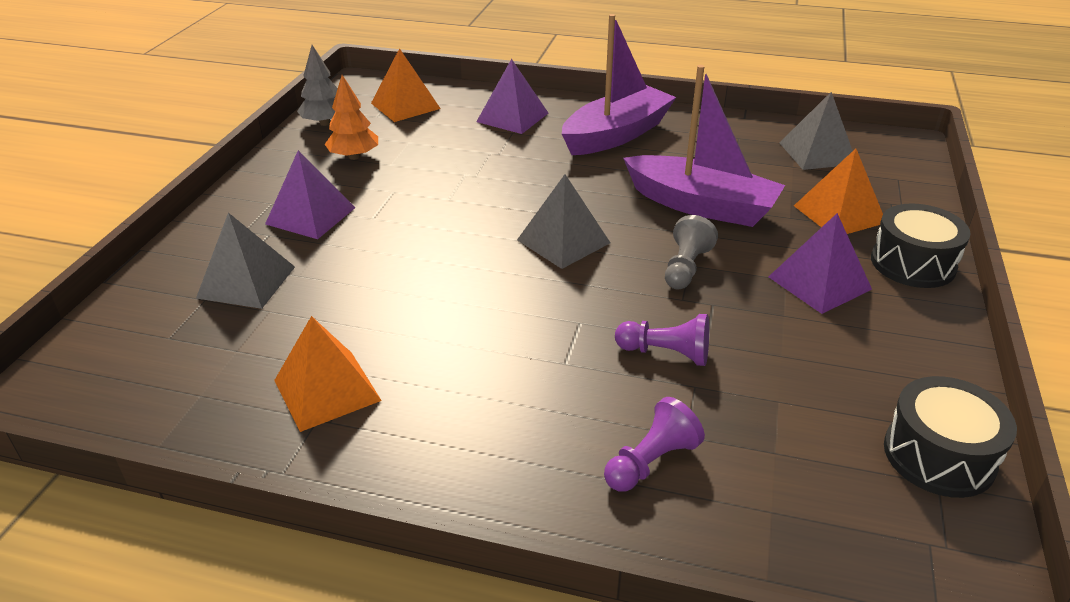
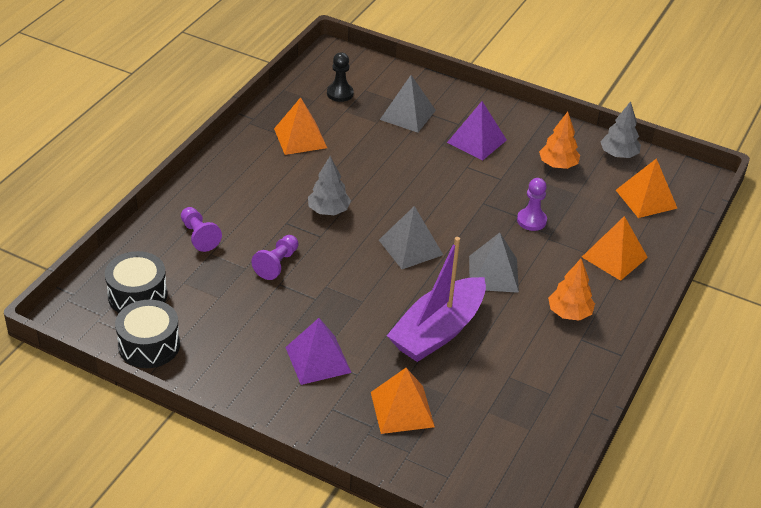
camera: 100 degrees right, 5 degrees up
purple pyramid [476,59,548,134] -> orange pyramid [582,216,648,281]
purple boat [562,14,676,155] -> orange tree [548,259,595,321]
grey pawn [665,215,718,289] -> none
grey pyramid [780,92,853,170] -> grey pyramid moved to [469,233,519,293]
black drum [871,203,971,288] -> black drum moved to [105,251,168,313]
none -> grey tree [308,156,351,215]
none -> black pawn [327,52,354,102]
none -> purple pawn [517,178,547,231]

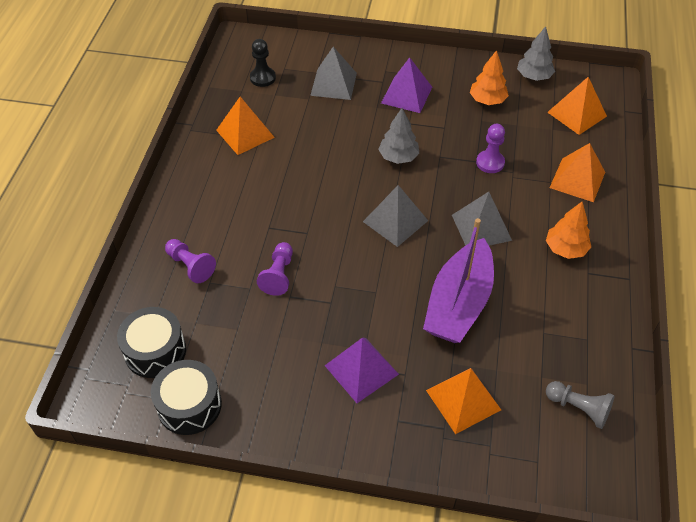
camera: 15 degrees left, 10 degrees up
grey tree [308,156,351,215] -> grey tree moved to [378,108,419,164]
none -> grey pawn [546,381,615,429]

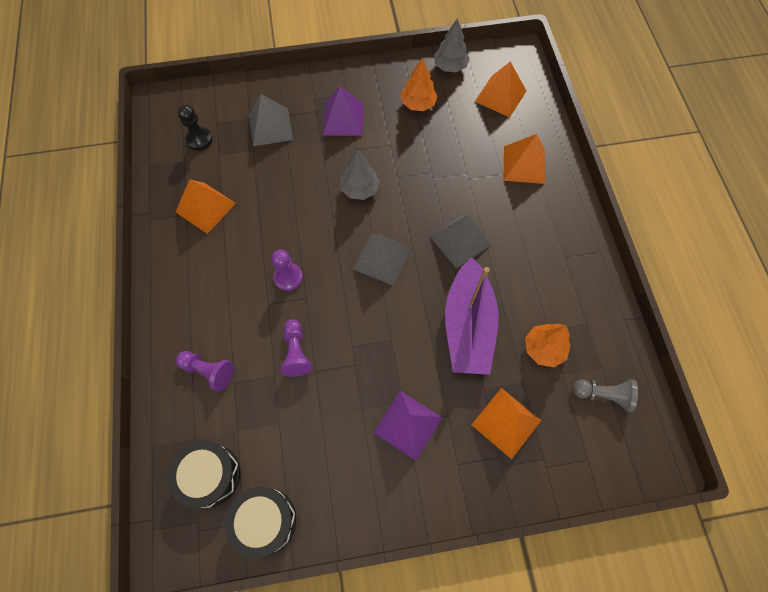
camera: 20 degrees left, 15 degrees up
purple pawn [476,124,505,173] -> purple pawn moved to [271,250,303,291]
orange tree [546,202,591,259] -> orange tree moved to [525,324,571,367]

